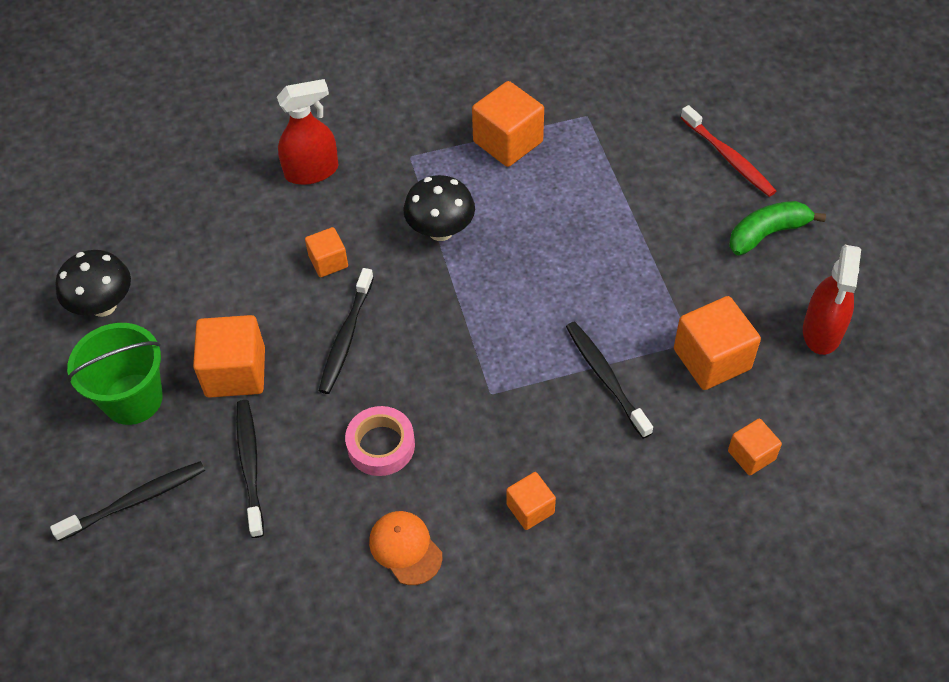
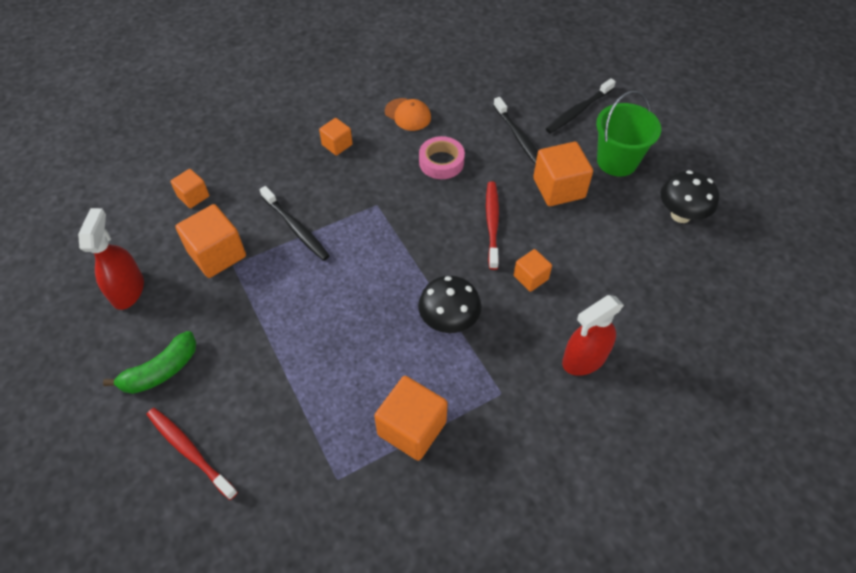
camera: 165 degrees right, 0 degrees up
black toothbrush [319,268,374,394] -> red toothbrush [486,181,499,270]

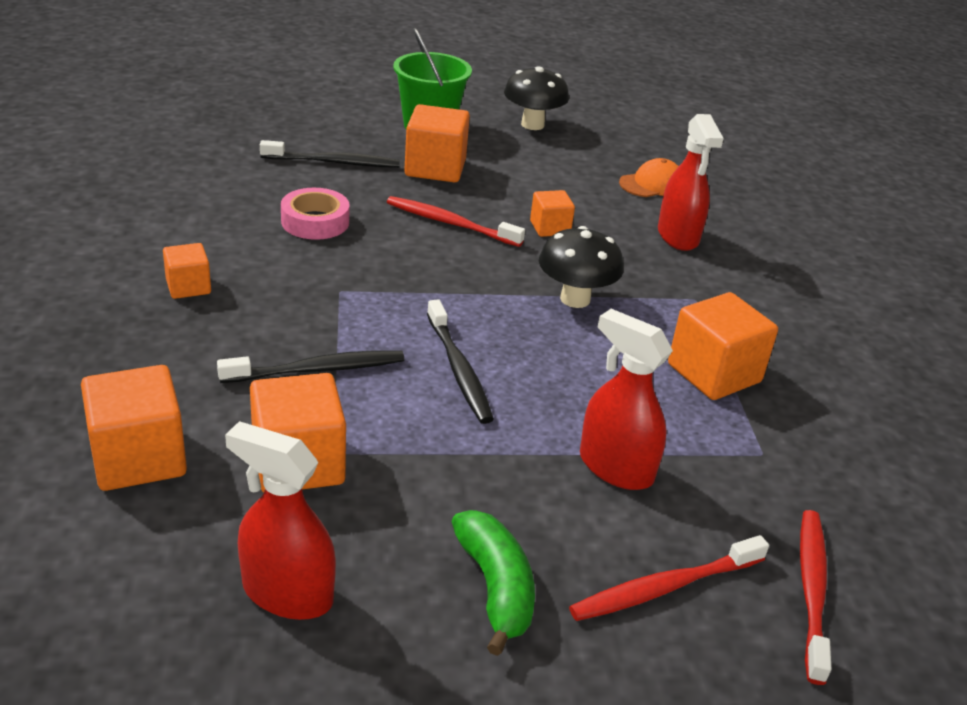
camera: 70 degrees left, 20 degrees down
orange cube [170,169,209,208] -> orange cube [81,365,187,491], size x1.74
orange cap [385,98,431,131] -> orange cap moved to [619,158,679,197]
black toothbrush [546,78,616,134] -> black toothbrush moved to [427,299,494,424]
none -> red spray bottle [580,309,673,490]
none -> red toothbrush [800,510,832,685]

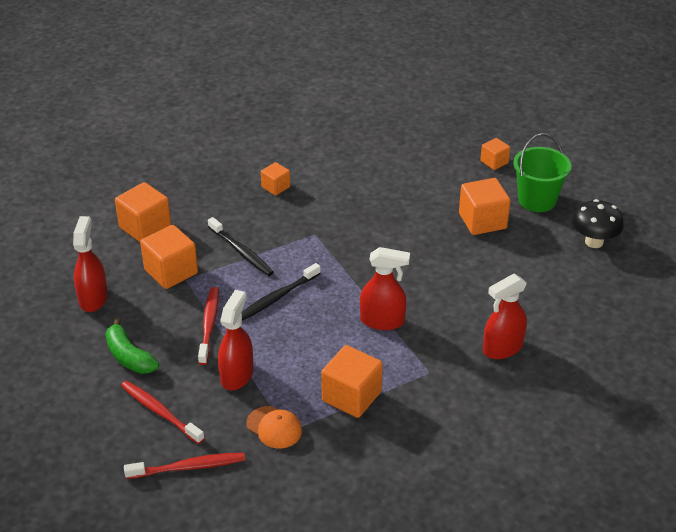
camera: 70 degrees right, 5 degrees up
black toothbrush [260,140,400,167] -> none
pink tape [281,188,350,240] -> none
red toothbrush [387,196,525,247] -> red toothbrush moved to [198,287,219,365]
green banana [451,510,535,656] -> green banana turned 90 degrees clockwise [105,318,159,374]
orange cube [530,190,575,237] -> orange cube moved to [480,138,510,170]
black mushroom [539,226,624,308] -> red spray bottle [360,247,410,330]
orange cap [619,158,679,197] -> orange cap moved to [246,406,302,448]

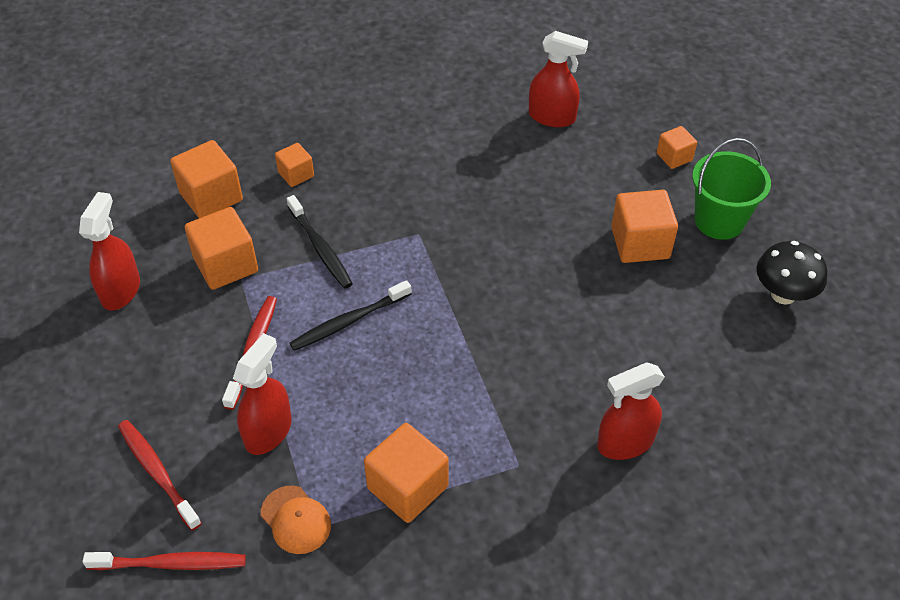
camera: 10 degrees right, 10 degrees up
green banana [105,318,159,374] -> none
orange cube [261,162,290,196] -> orange cube moved to [275,143,314,187]
red spray bottle [360,247,410,330] -> red spray bottle moved to [529,31,588,127]

